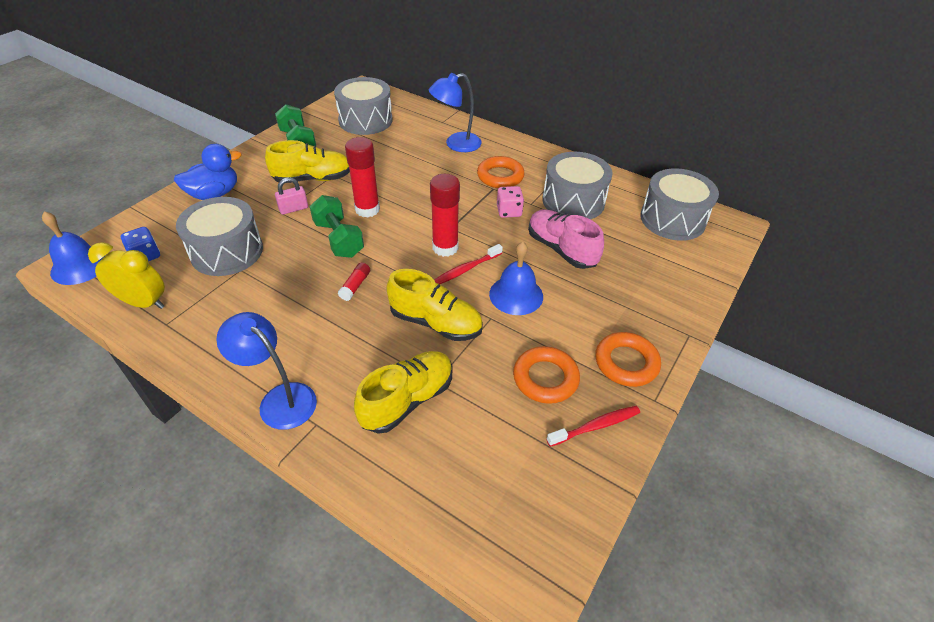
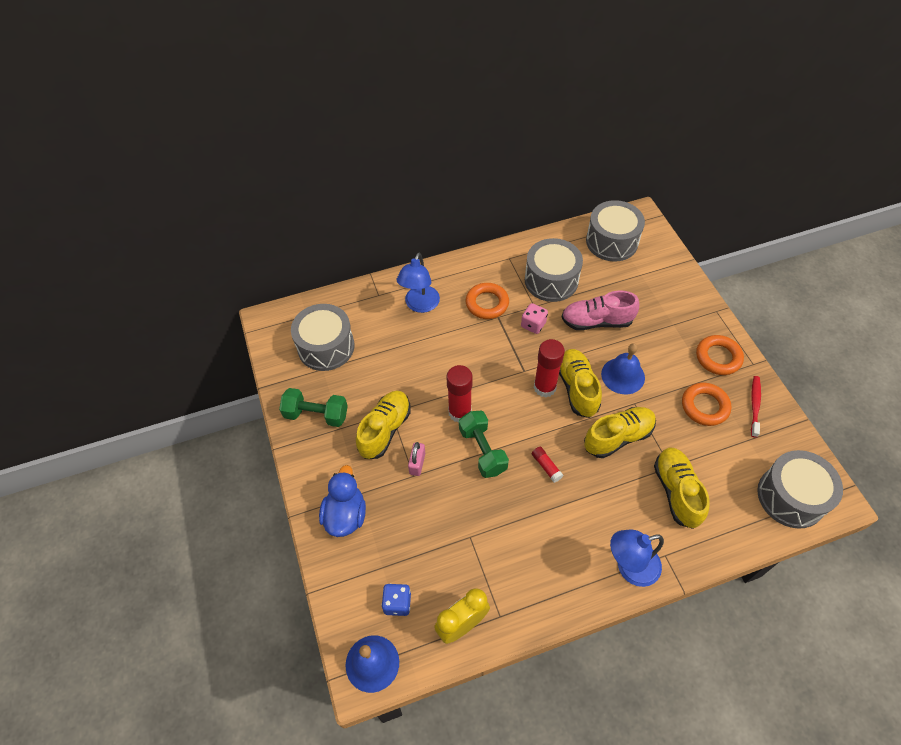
camera: 50 degrees left, 10 degrees up
grey drum [176,197,263,276] -> grey drum moved to [757,450,843,529]
green dumbbell [309,195,364,258] -> green dumbbell turned 60 degrees clockwise [459,411,509,478]
red toothbrush [434,244,503,284] -> yellow shoe [559,349,602,418]

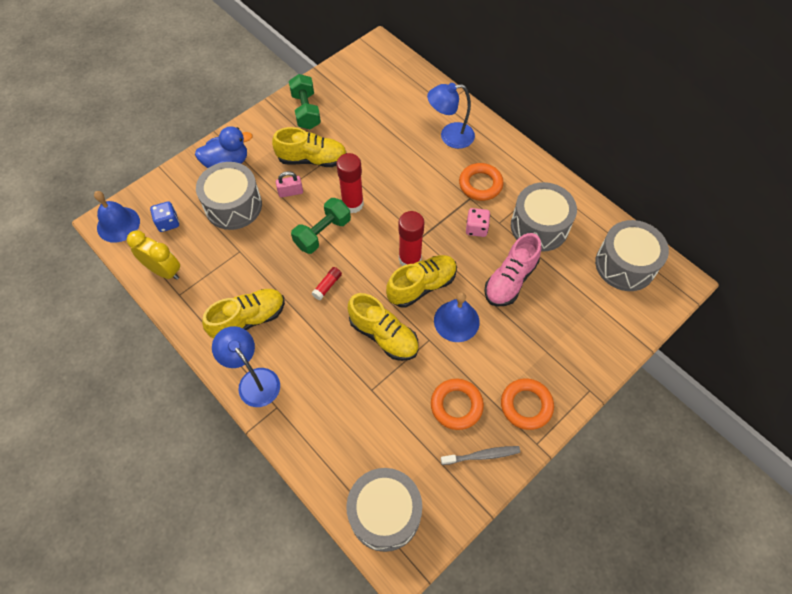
camera: 65 degrees right, 5 degrees up
grey drum [291,304,355,371] -> grey drum moved to [196,162,262,230]
pink shoe [561,291,639,330] -> pink shoe turned 120 degrees counterclockwise [484,233,541,306]
yellow shoe [654,447,710,529] -> yellow shoe moved to [202,289,285,338]
red toothbrush [751,376,761,438] -> grey toothbrush [441,446,520,465]

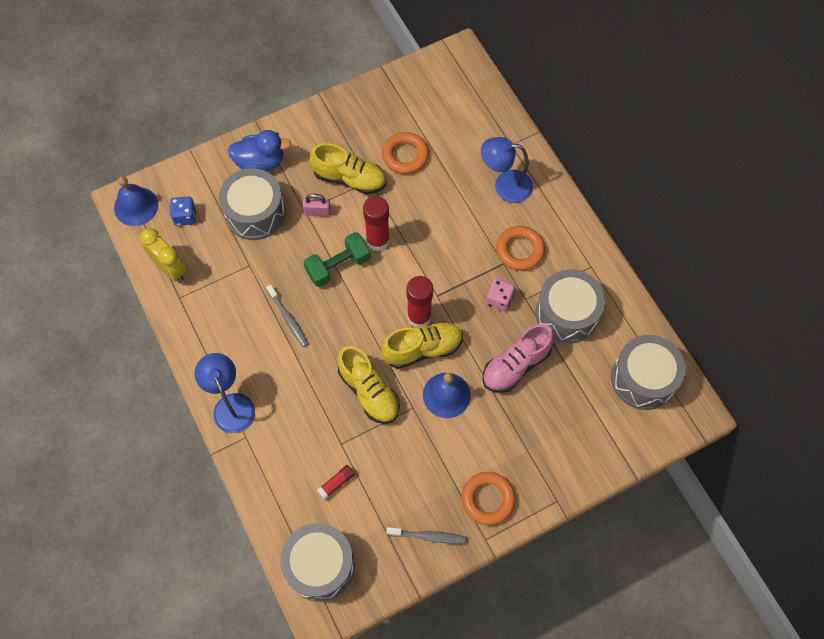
camera: 15 degrees right, 5 degrees up
yellow shoe [202,289,285,338] -> none
green dumbbell [289,74,321,129] -> none
red glue stick [312,267,342,300] -> red glue stick moved to [317,465,355,500]
orange ring [431,379,484,430] -> orange ring moved to [382,132,429,174]
none -> grey toothbrush [266,285,308,347]

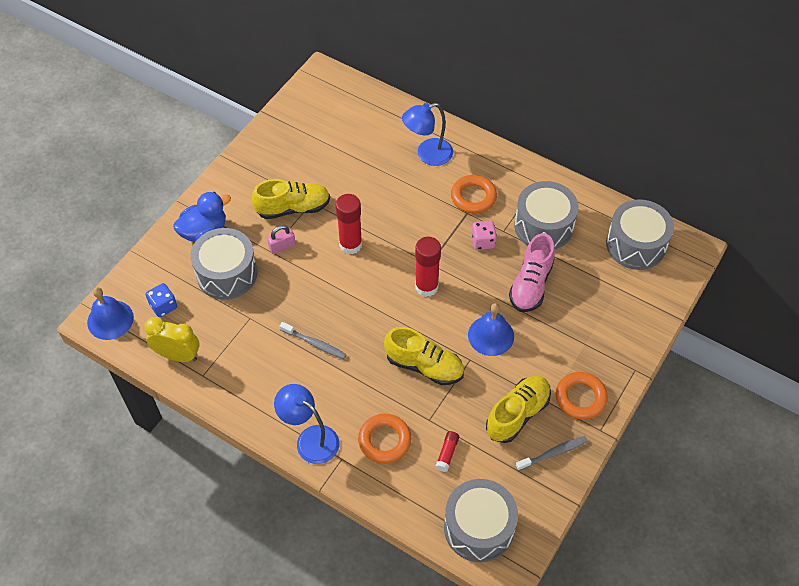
camera: 30 degrees left, 10 degrees down
green dumbbell [303,232,371,287] -> none
yellow shoe [381,321,463,369] -> yellow shoe moved to [486,376,551,443]
orange ring [382,132,429,174] -> orange ring moved to [358,414,412,464]

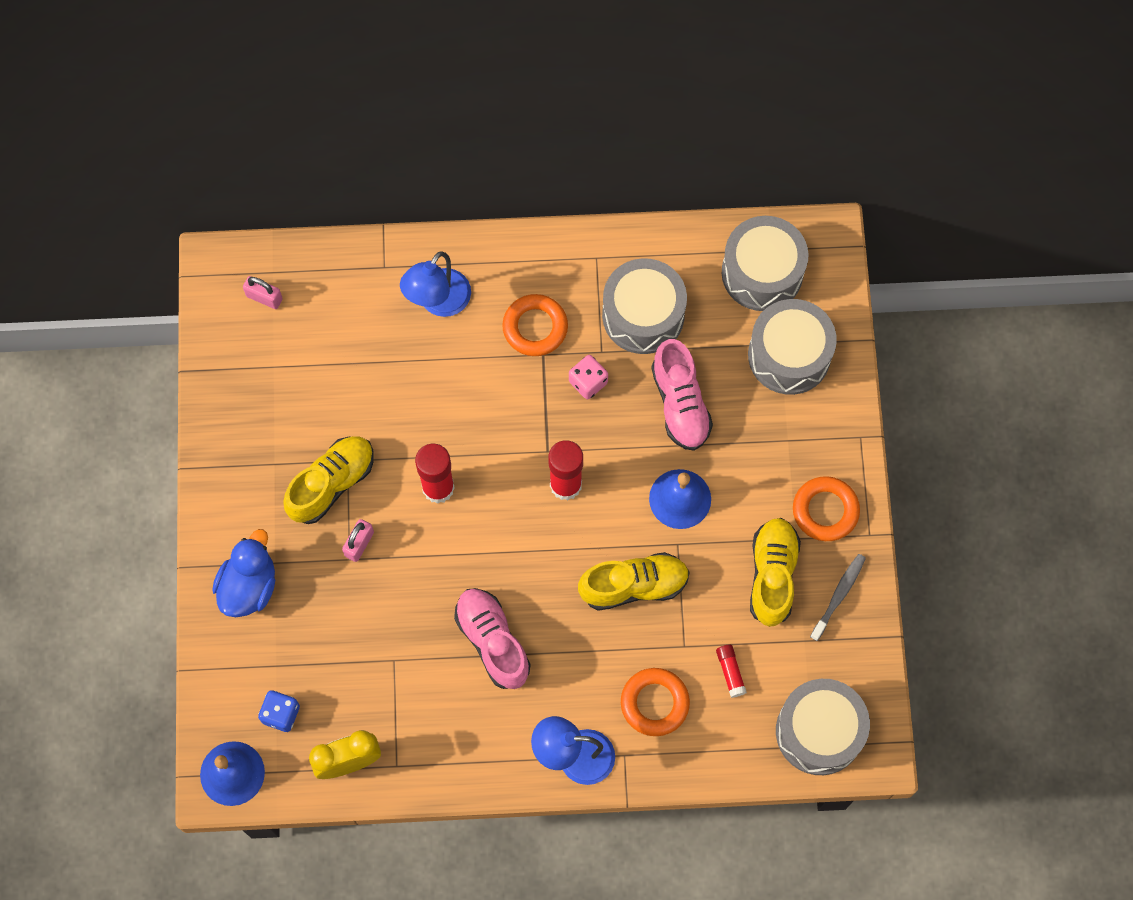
camera: 35 degrees left, 15 degrees up
grey drum [190,228,258,300] -> grey drum moved to [748,299,837,395]
grey toothbrush [280,322,347,359] -> pink shoe [454,588,530,689]
none -> pink padlock [243,276,283,309]

